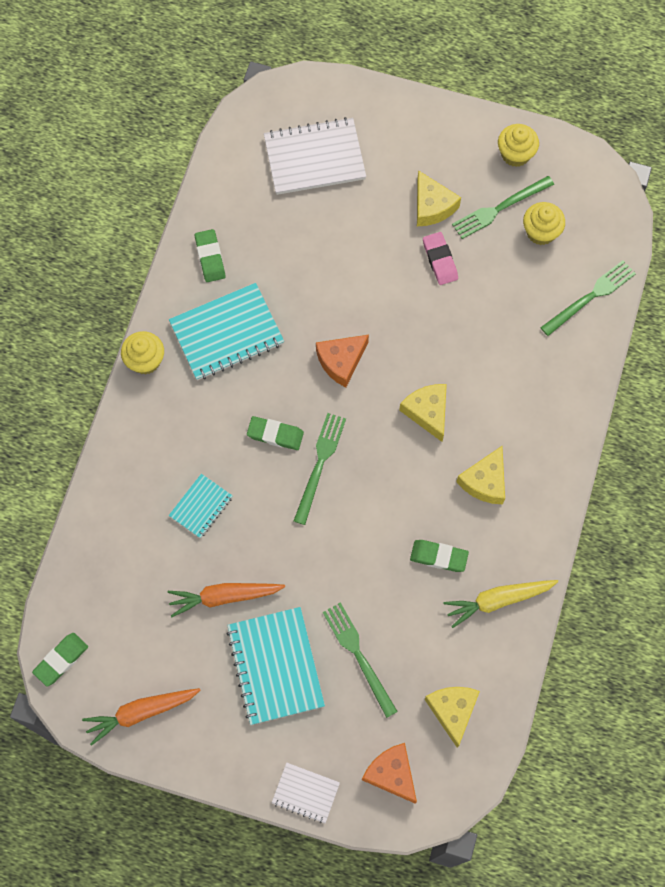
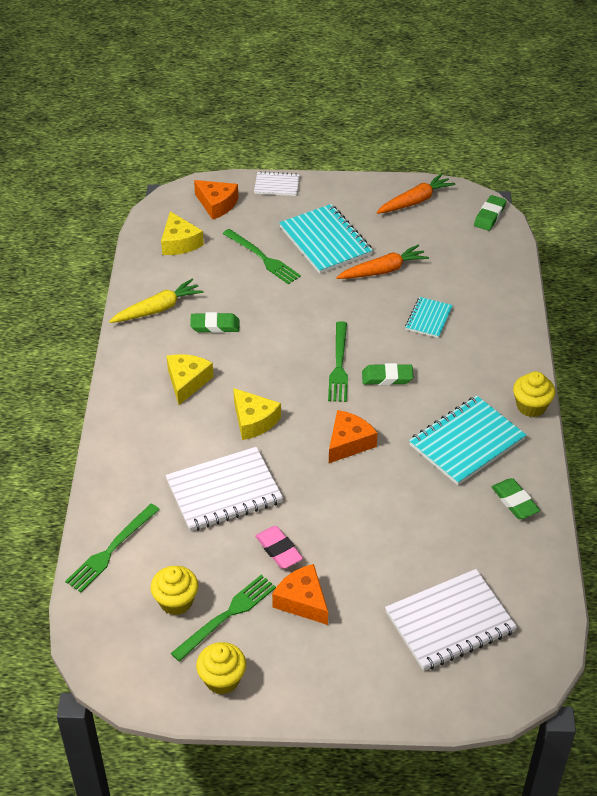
camera: 165 degrees right, 25 degrees down
yellow cheese [417,170,461,226] -> orange cheese [272,564,328,625]
none -> white notebook [165,447,283,532]

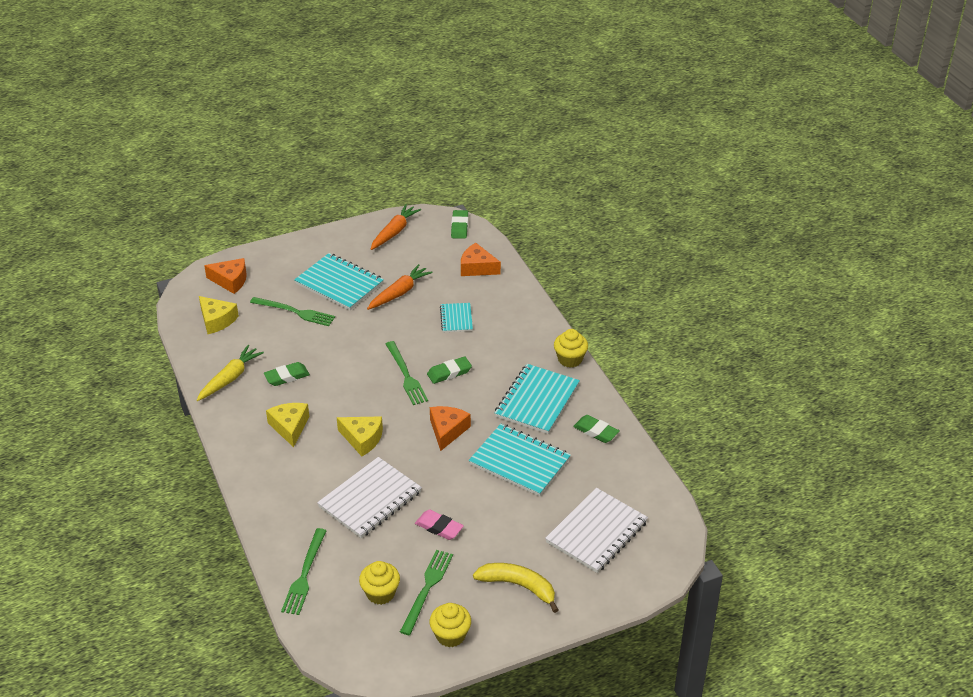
camera: 25 degrees left, 5 degrees down
white notebook [254,171,300,196] -> none
orange cheese [272,564,328,625] -> orange cheese moved to [461,243,501,276]
none -> turquoise notebook [469,424,571,496]
none -> yellow banana [473,563,558,613]

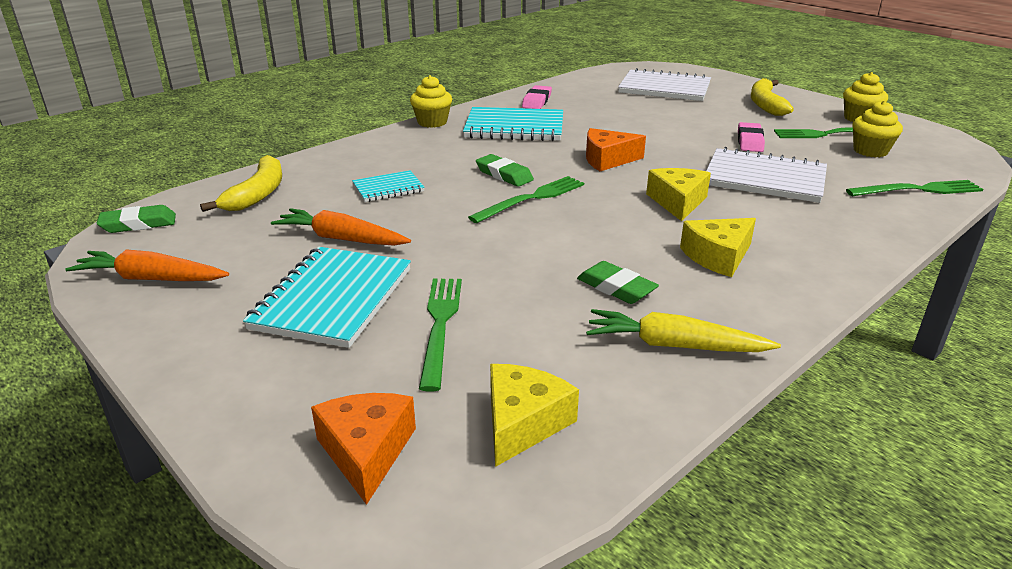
camera: 110 degrees left, 10 degrees down
orange cheese [461,243,501,276] -> yellow banana [200,155,282,212]
turquoise notebook [469,424,571,496] -> none
green eraser [573,415,619,443] -> pink eraser [522,85,552,109]

